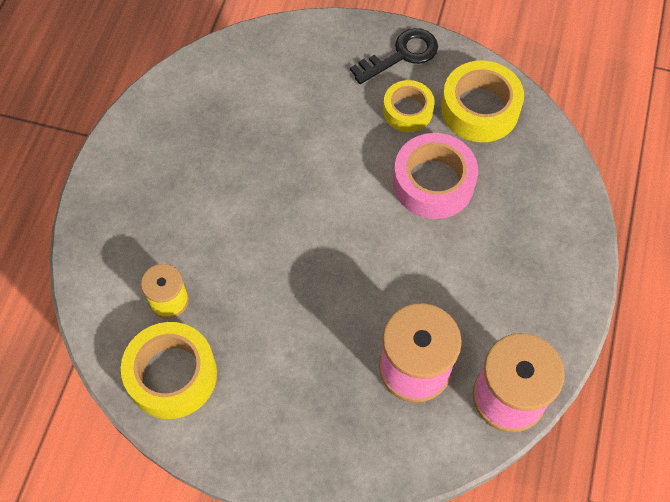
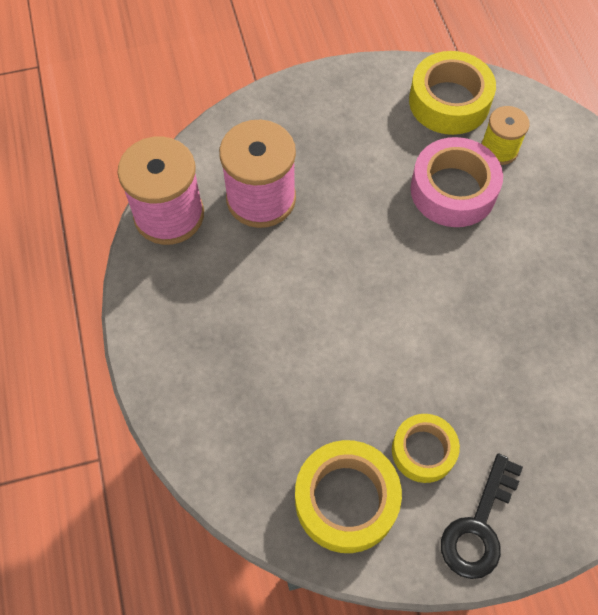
camera: 150 degrees right, 0 degrees up
pink tape [393,133,478,219] -> pink tape moved to [411,137,503,227]

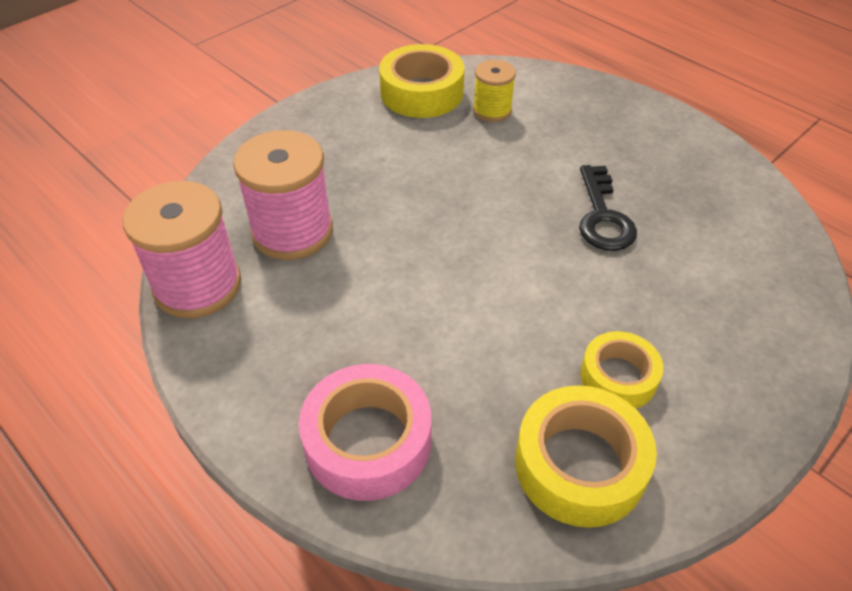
camera: 30 degrees left, 15 degrees down
pink tape [411,137,503,227] -> pink tape moved to [299,364,431,501]
black key [441,453,523,579] -> black key moved to [579,165,637,251]

